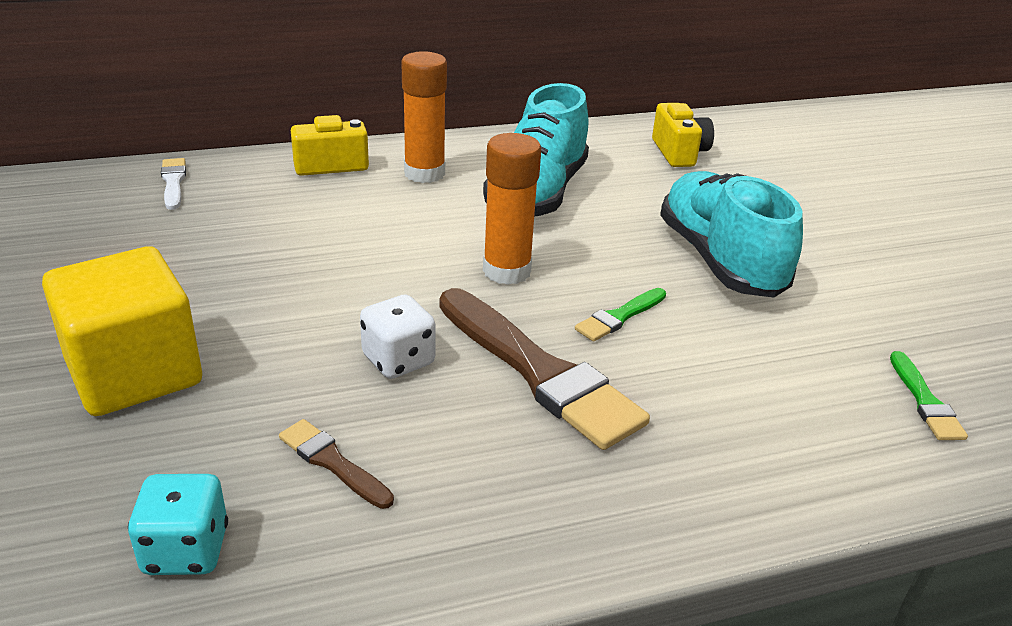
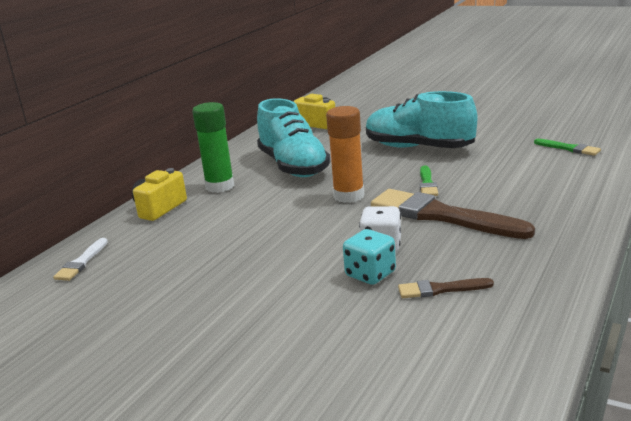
camera: 40 degrees left, 10 degrees down
yellow cube [42,246,202,416] -> none
turquoise dice [128,474,228,575] -> turquoise dice moved to [343,229,396,285]
white brush [161,158,186,210] -> white brush turned 105 degrees counterclockwise [53,238,108,281]
orange glue stick [402,51,447,183] -> green glue stick [192,102,234,193]
brown brush [439,288,650,450] -> brown brush turned 150 degrees counterclockwise [371,189,535,239]

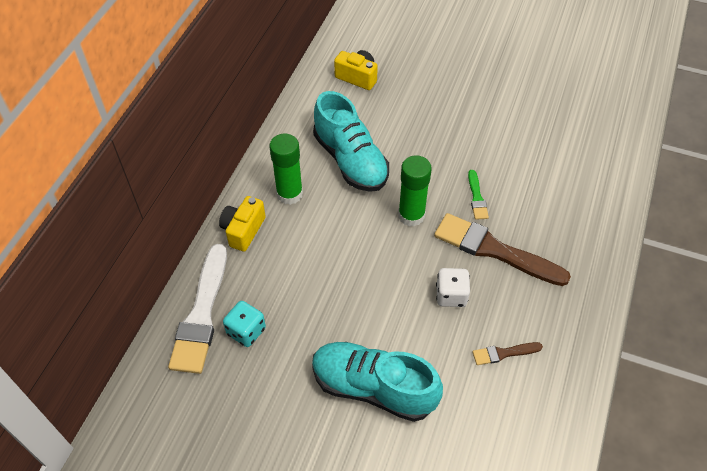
camera: 10 degrees left, 30 degrees up
white brush [53,238,108,281] -> white brush [168,244,227,374], size x2.13
orange glue stick [326,106,364,203] -> green glue stick [398,155,432,227]
turquoise dice [343,229,396,285] -> turquoise dice moved to [223,301,266,347]
turquoise shoe [366,91,477,148] -> turquoise shoe moved to [312,342,443,422]
green brush [534,139,601,156] -> none

